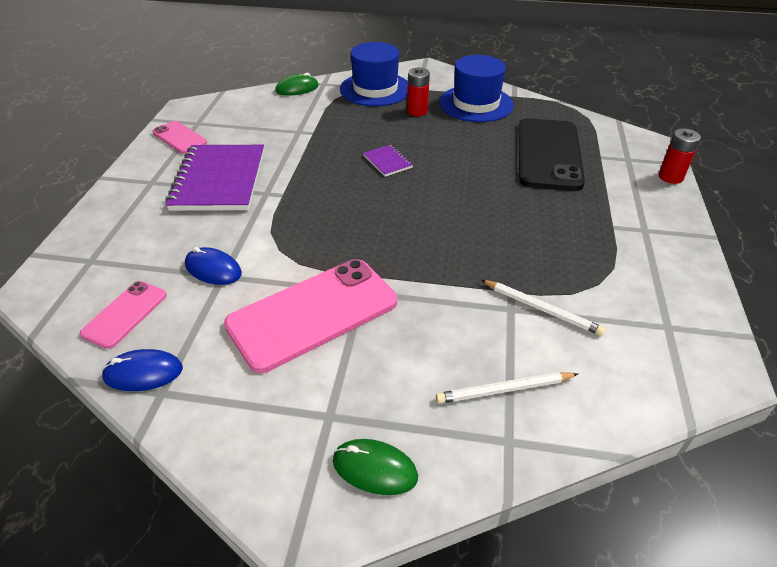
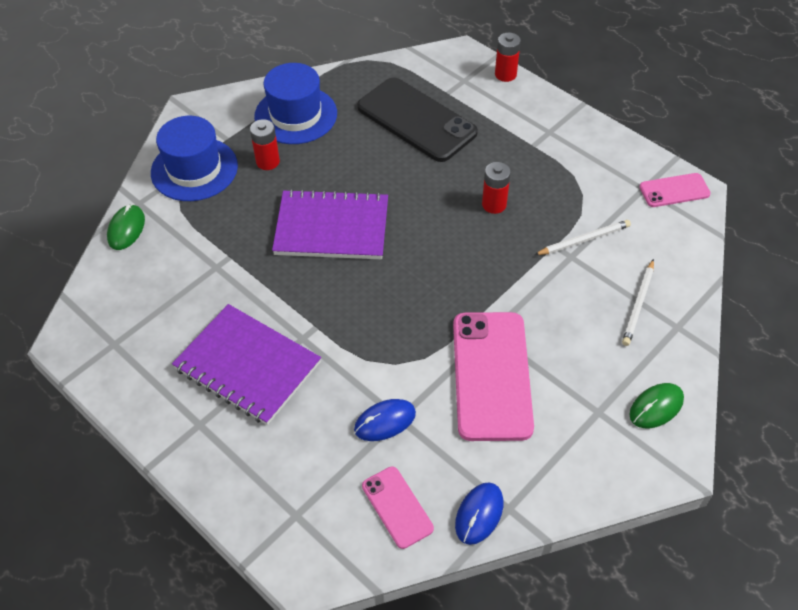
camera: 55 degrees left, 10 degrees up
pink phone [152,121,207,154] -> pink phone moved to [639,173,711,207]
purple notebook [363,145,413,177] -> purple notebook [272,189,388,259], size x2.29
none -> red battery [482,162,511,214]

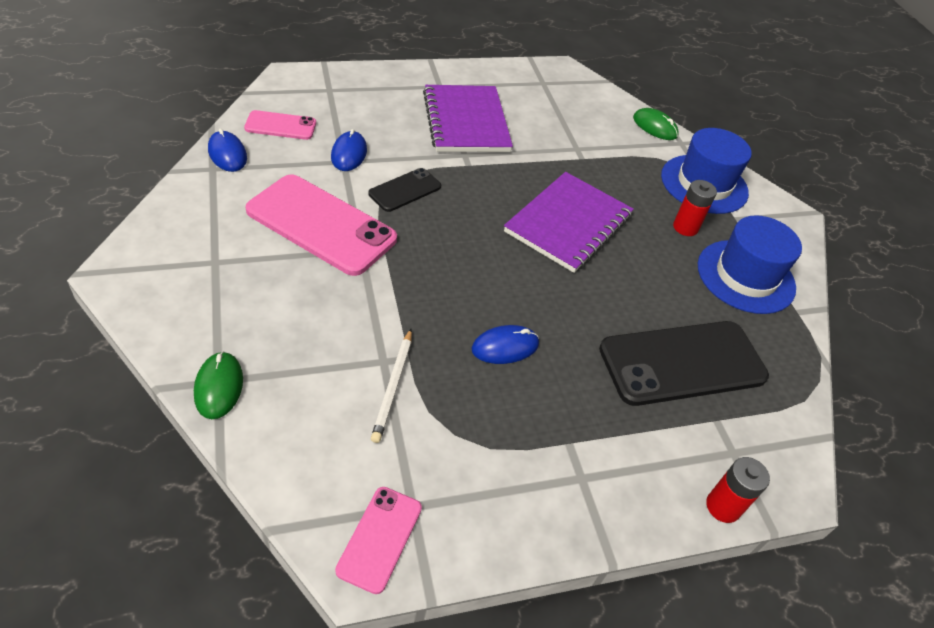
camera: 115 degrees right, 5 degrees down
purple notebook [172,304,321,425] -> purple notebook turned 75 degrees counterclockwise [423,85,513,152]
red battery [482,162,511,214] -> blue mouse [472,325,539,364]
white pencil [622,259,654,346] -> none
green mouse [629,383,684,428] -> green mouse moved to [194,351,243,419]
none -> black phone [368,168,441,212]

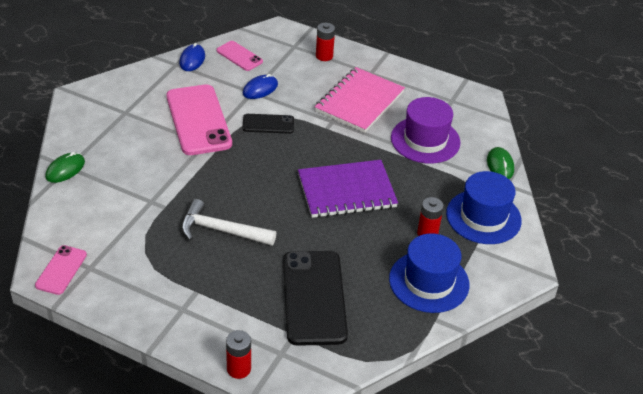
camera: 45 degrees right, 5 degrees down
pink phone [335,487,422,594] -> pink phone turned 45 degrees counterclockwise [35,245,87,295]
white pencil [371,329,412,443] -> none
purple notebook [423,85,513,152] -> pink notebook [315,67,405,133]
blue mouse [472,325,539,364] -> white hammer [181,199,276,246]
black phone [599,321,769,406] -> black phone turned 60 degrees clockwise [283,251,348,346]
none -> red battery [316,23,335,61]
none -> purple hat [391,97,460,164]

